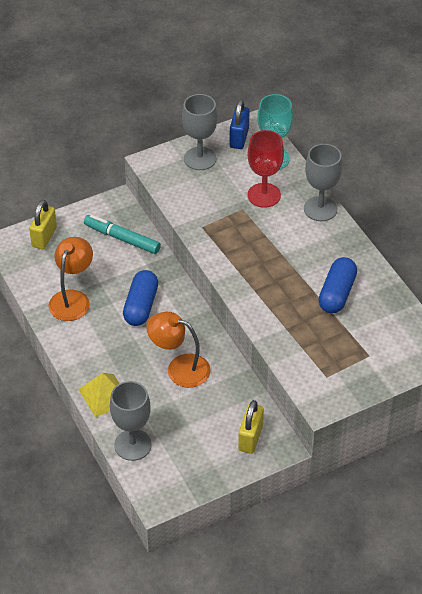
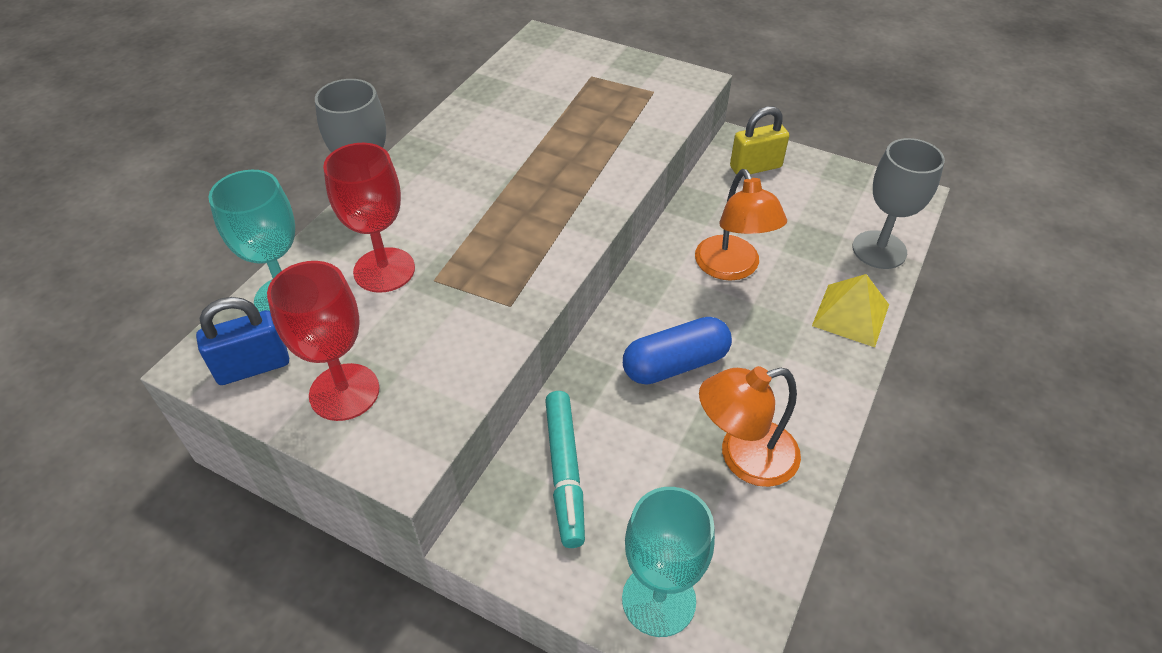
camera: 125 degrees left, 0 degrees up
yellow padlock [29,200,57,249] -> turquoise goblet [622,487,715,637]
grey goblet [182,94,218,170] -> red goblet [267,261,379,421]
blue capsule [318,257,357,313] -> none

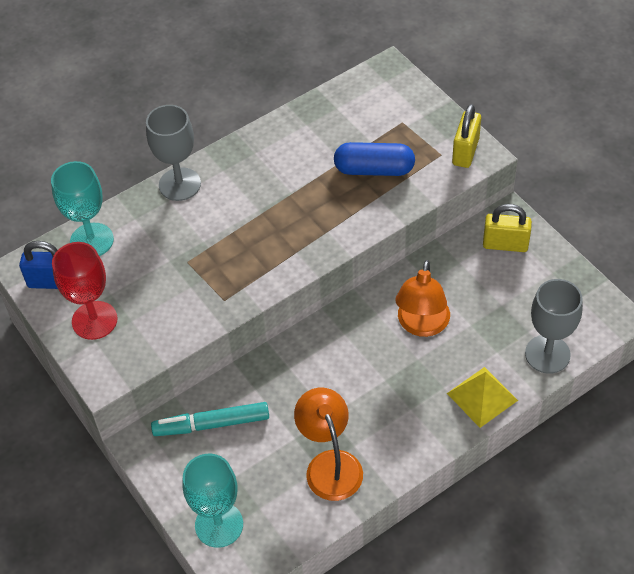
camera: 30 degrees right, 5 degrees up
red goblet [323,143,415,293] -> none
turquoise marker [545,391,585,548] -> turquoise marker turned 60 degrees clockwise [151,402,269,436]
blue capsule [623,317,732,385] -> blue capsule moved to [334,142,415,176]
orange lamp [699,366,801,487] -> orange lamp turned 60 degrees clockwise [294,388,363,501]
none -> yellow padlock [452,104,481,168]

